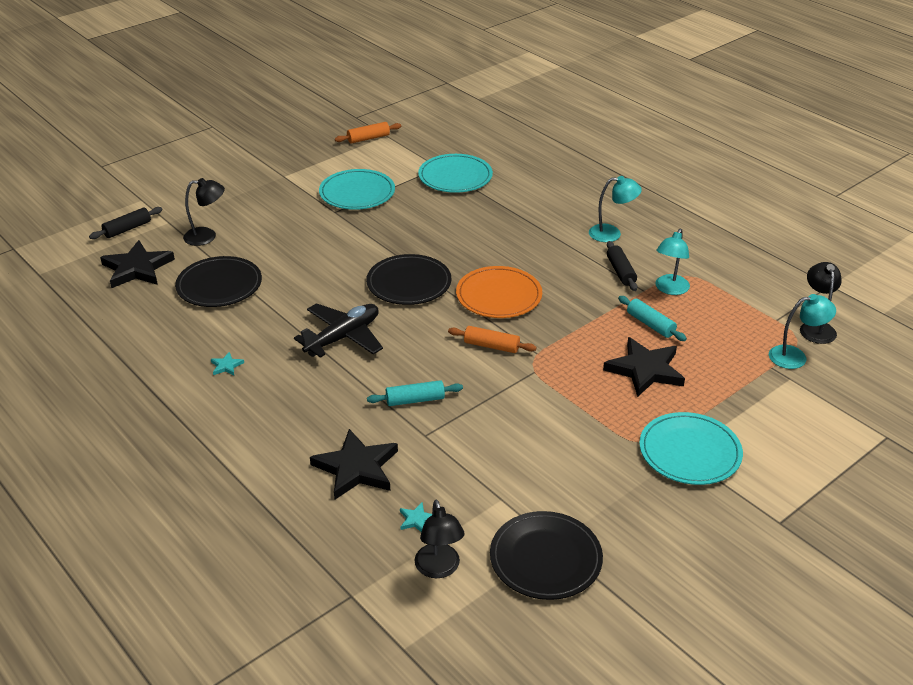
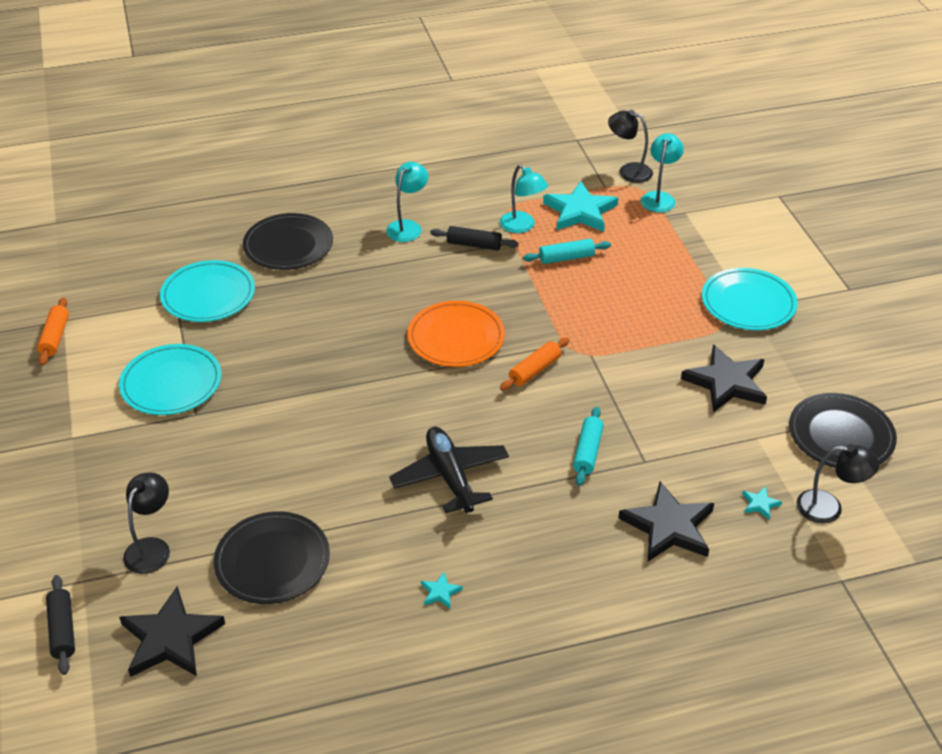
camera: 65 degrees left, 5 degrees up
black plate [366,254,451,305] -> black plate moved to [243,213,333,270]
black star [603,337,685,397] -> black star moved to [681,345,767,412]
none -> turquoise star [543,181,618,232]

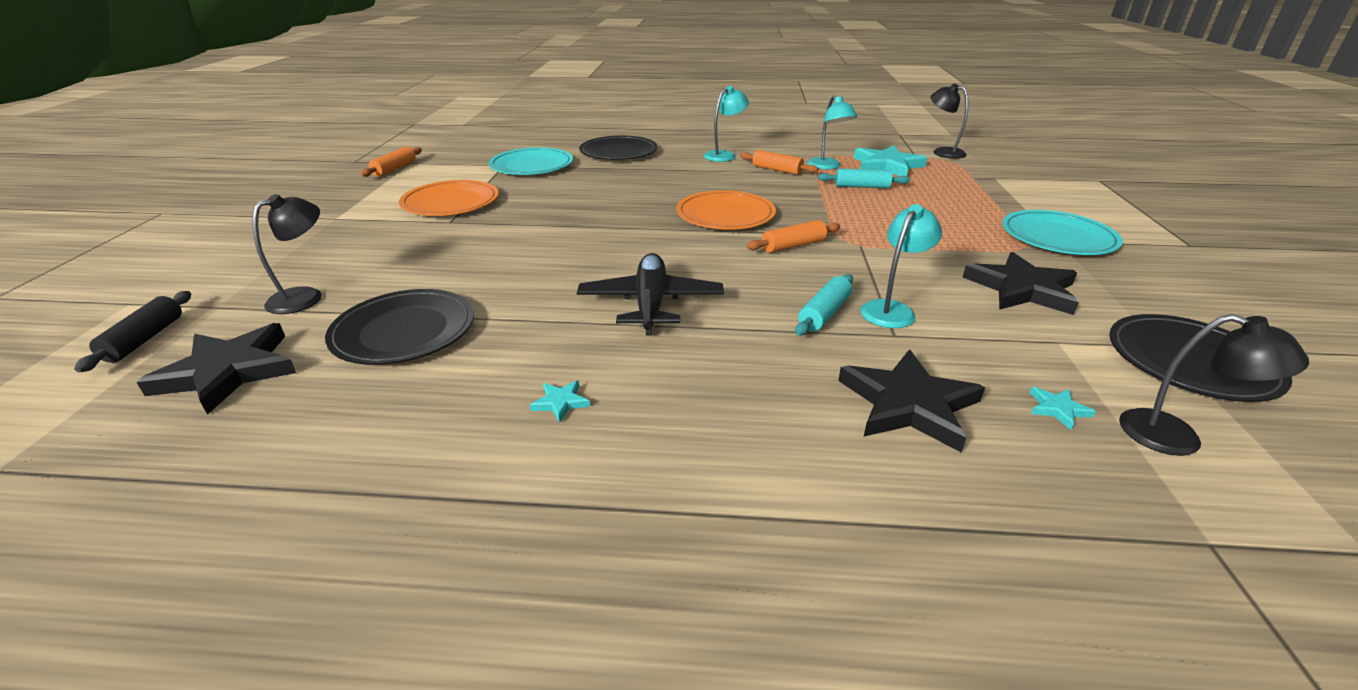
camera: 20 degrees right, 10 degrees down
turquoise plate [119,344,222,415] -> orange plate [399,180,499,216]
black rolling pin [430,226,519,250] -> orange rolling pin [740,150,818,175]
turquoise lamp [641,133,684,212] -> turquoise lamp moved to [861,204,942,328]

